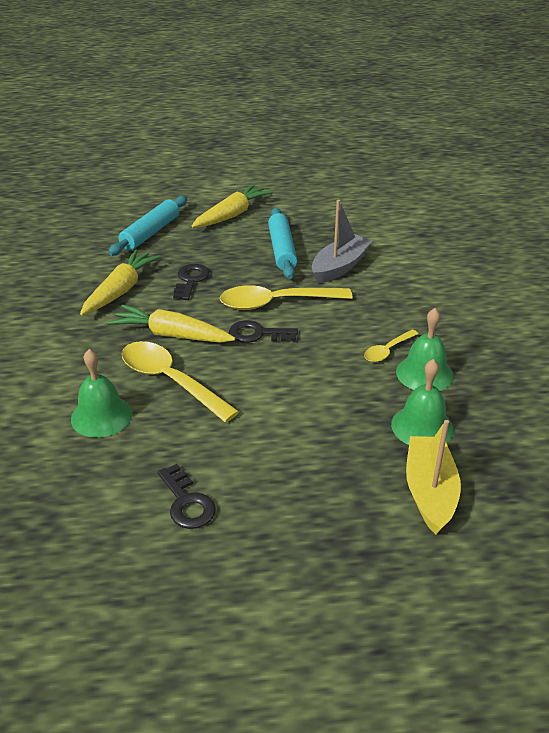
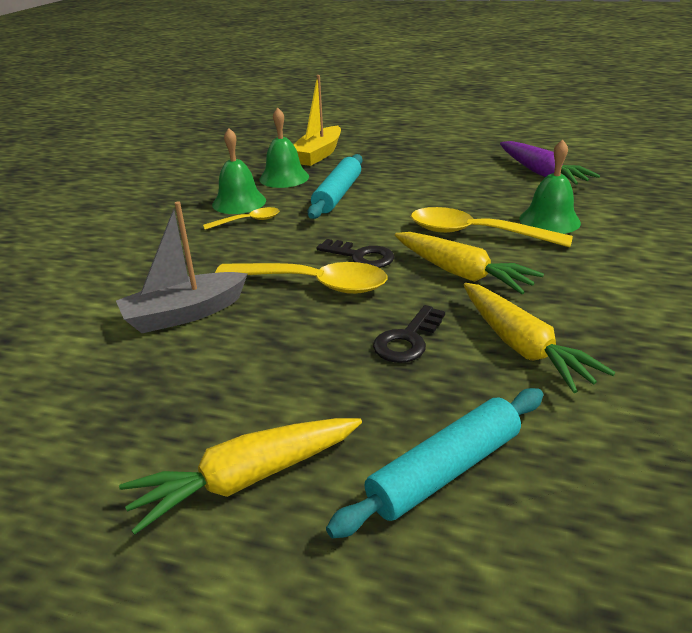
camera: 155 degrees left, 5 degrees down
yellow carrot [80,250,161,315] -> yellow carrot turned 75 degrees counterclockwise [463,283,615,393]
yellow spoon [122,341,239,422] -> yellow spoon turned 135 degrees clockwise [411,207,573,248]
black key [158,464,216,529] -> none
turquoise rolling pin [268,208,297,279] -> turquoise rolling pin moved to [308,154,363,219]
none -> purple carrot [500,141,600,185]

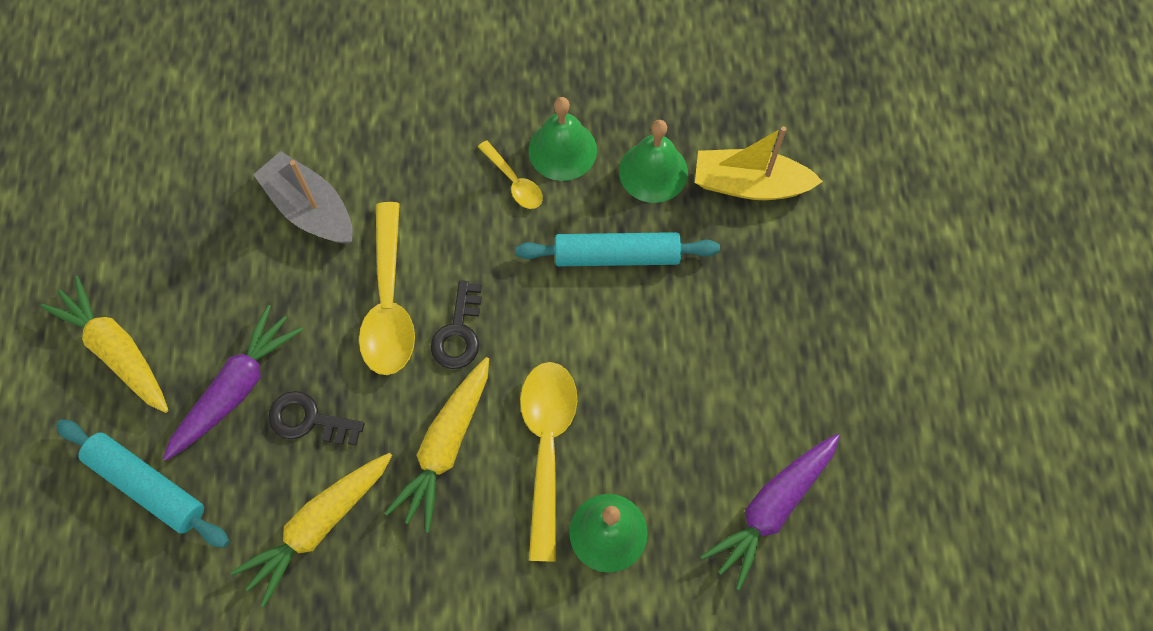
camera: 70 degrees right, 35 degrees up
none -> purple carrot [163,305,303,461]

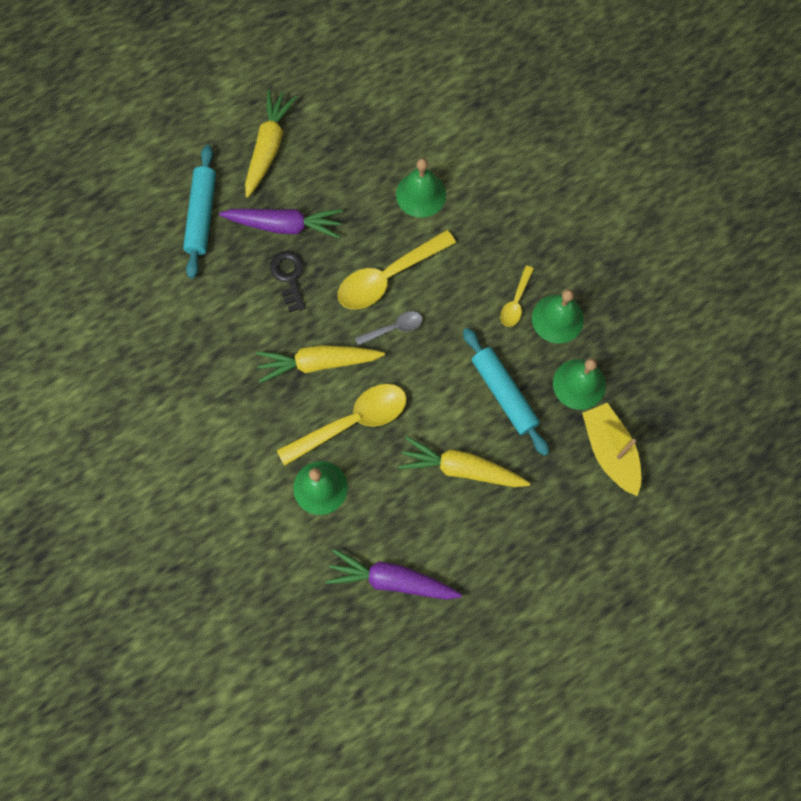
camera: 60 degrees right, 5 degrees up
yellow carrot [230,453,392,608] -> yellow carrot moved to [398,436,530,487]
grey boat [253,151,353,244] -> green bell [396,158,446,218]
black key [431,280,482,369] -> grey spoon [355,311,423,346]

